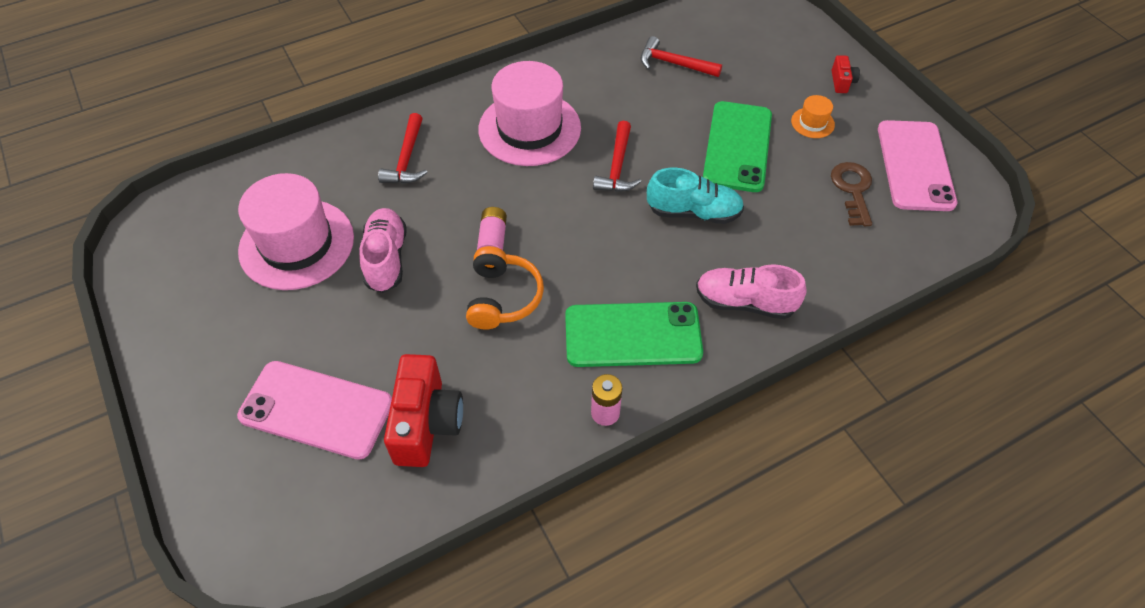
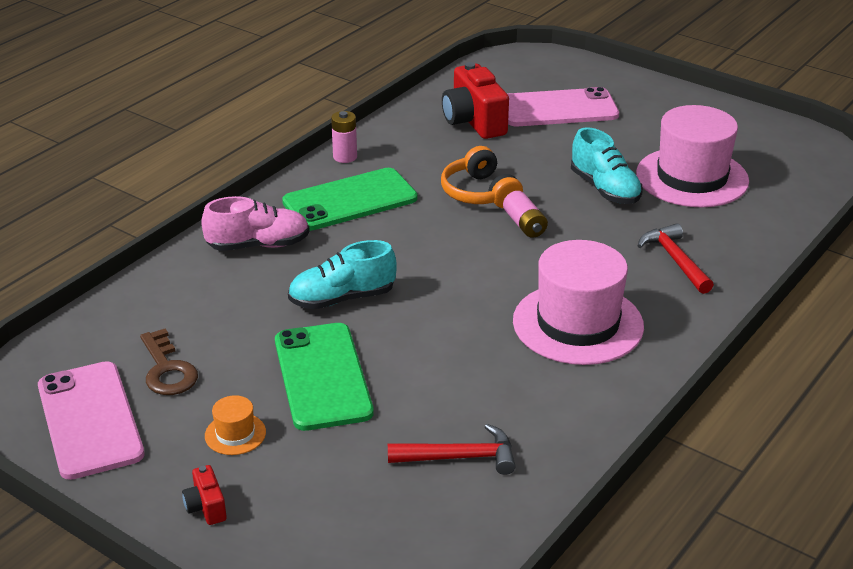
camera: 155 degrees right, 20 degrees down
pink shoe [359,208,407,293] -> turquoise shoe [571,127,643,204]
red hammer [593,121,641,192] -> none

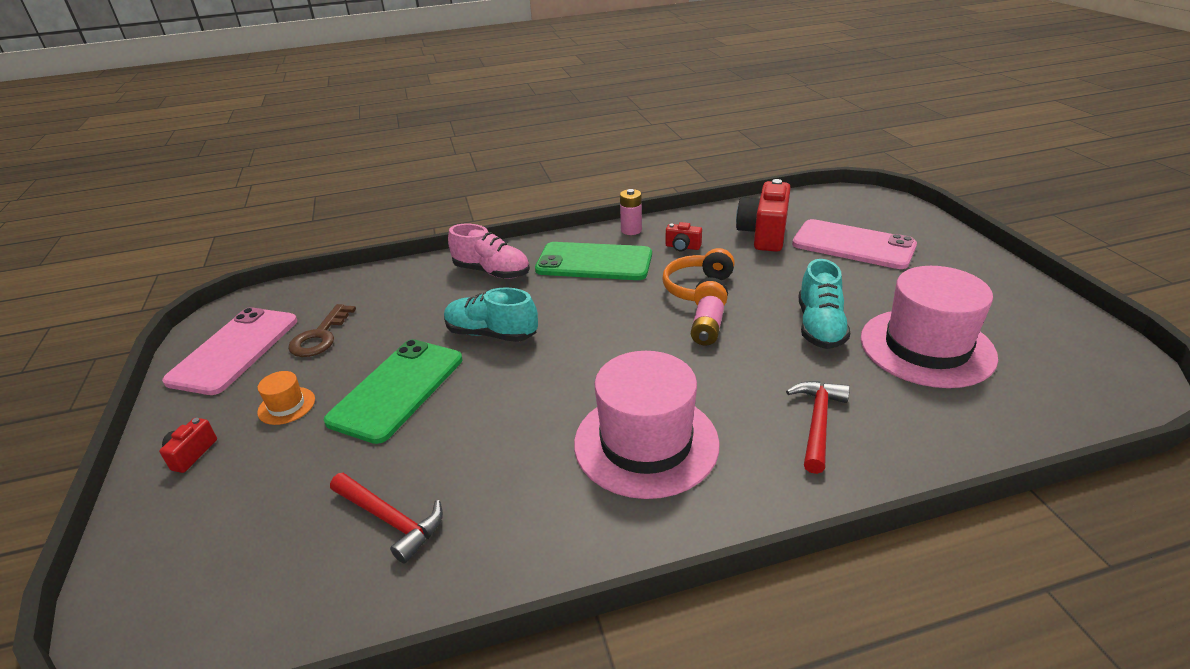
camera: 40 degrees right, 0 degrees up
none -> red camera [666,222,702,251]

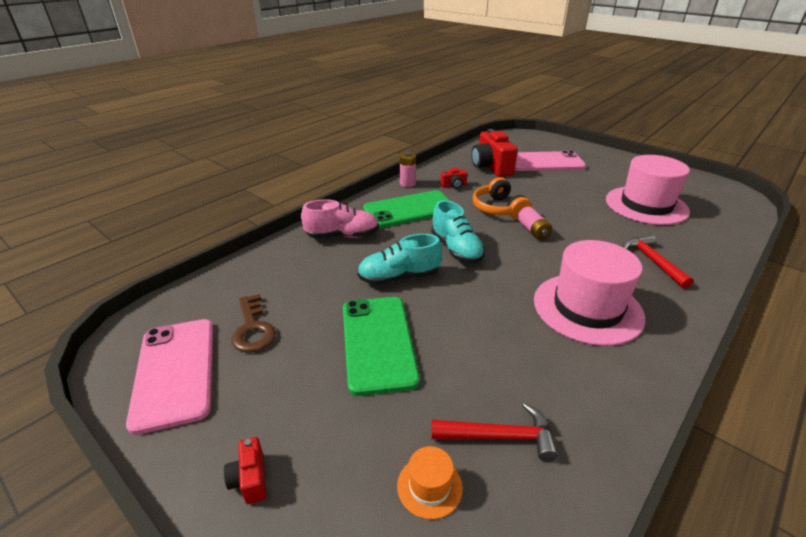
camera: 35 degrees left, 0 degrees up
orange hat [257,371,315,425] -> orange hat moved to [397,446,463,519]
turquoise shoe [799,259,850,349] -> turquoise shoe moved to [431,200,485,263]

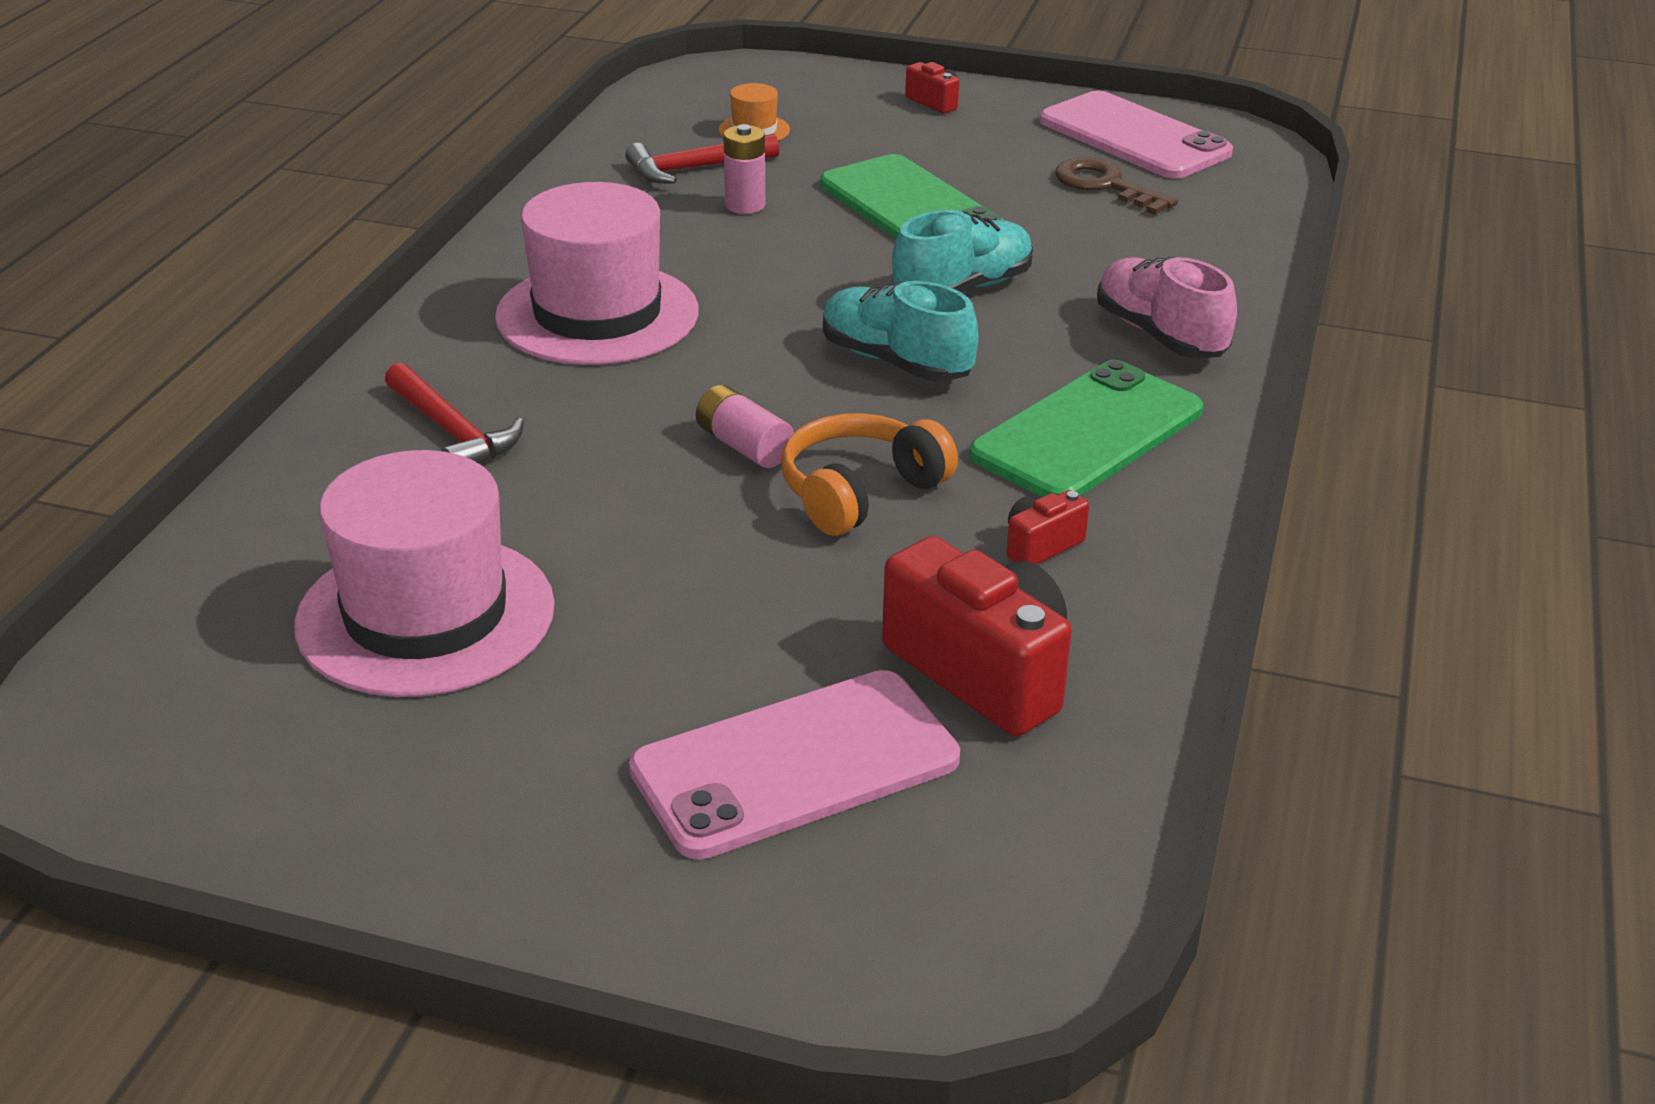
camera: 155 degrees right, 0 degrees up
pink shoe [301,199,379,238] -> pink shoe turned 90 degrees clockwise [1097,257,1237,358]
pink battery [400,152,416,187] -> pink battery moved to [723,124,765,214]
orange headphones [473,177,532,219] -> orange headphones turned 90 degrees counterclockwise [781,413,958,536]

